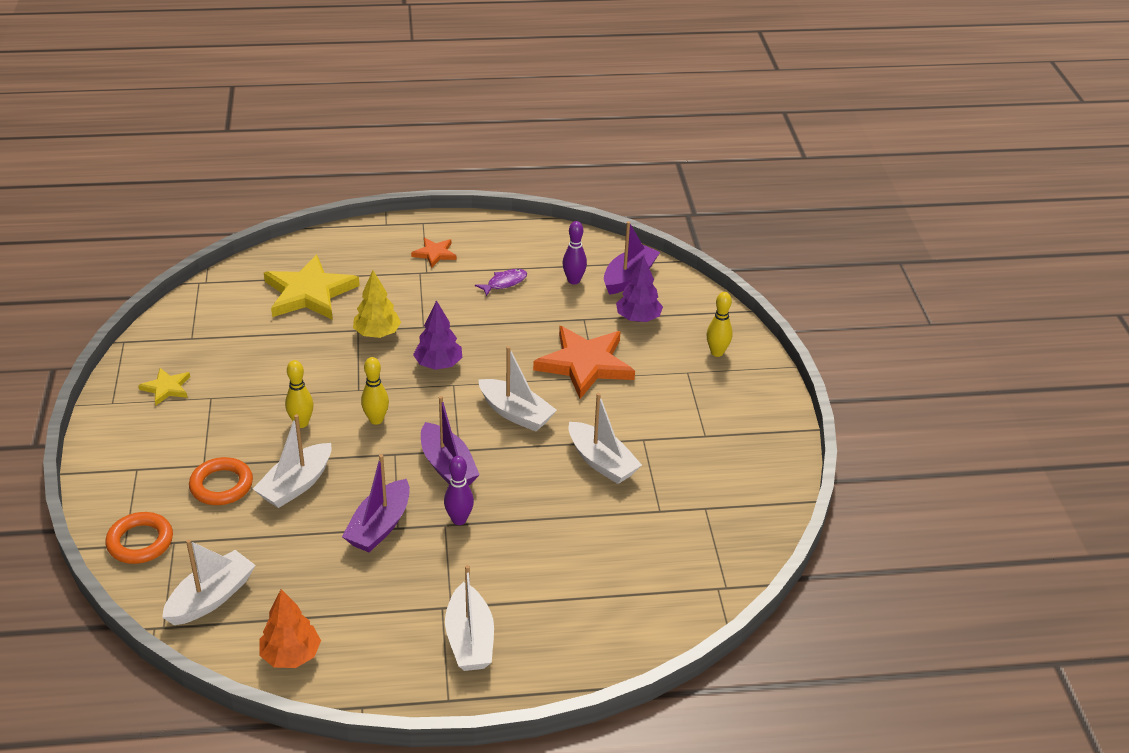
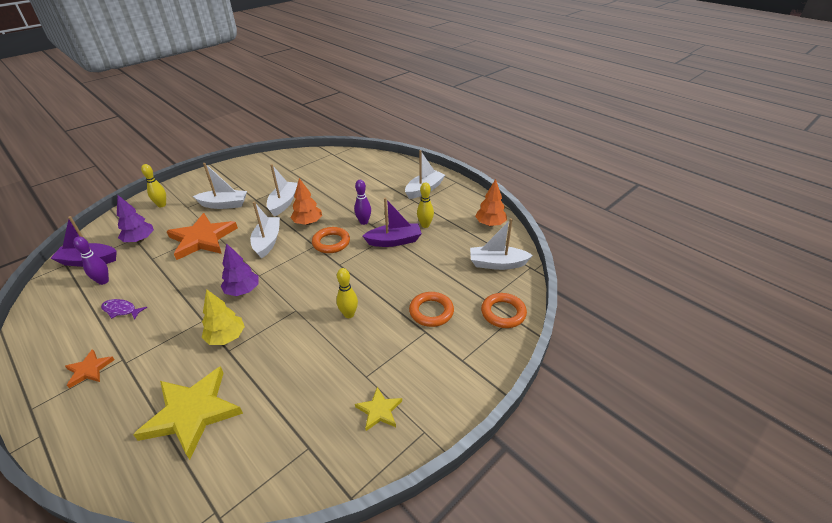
camera: 125 degrees left, 0 degrees up
white boat [253,414,332,508] -> white boat moved to [193,163,247,209]
yellow bowling pin [361,357,389,425] -> yellow bowling pin moved to [417,182,434,228]
purple boat [421,396,480,485] -> orange ring [312,227,350,253]
none -> orange tree [290,178,322,225]

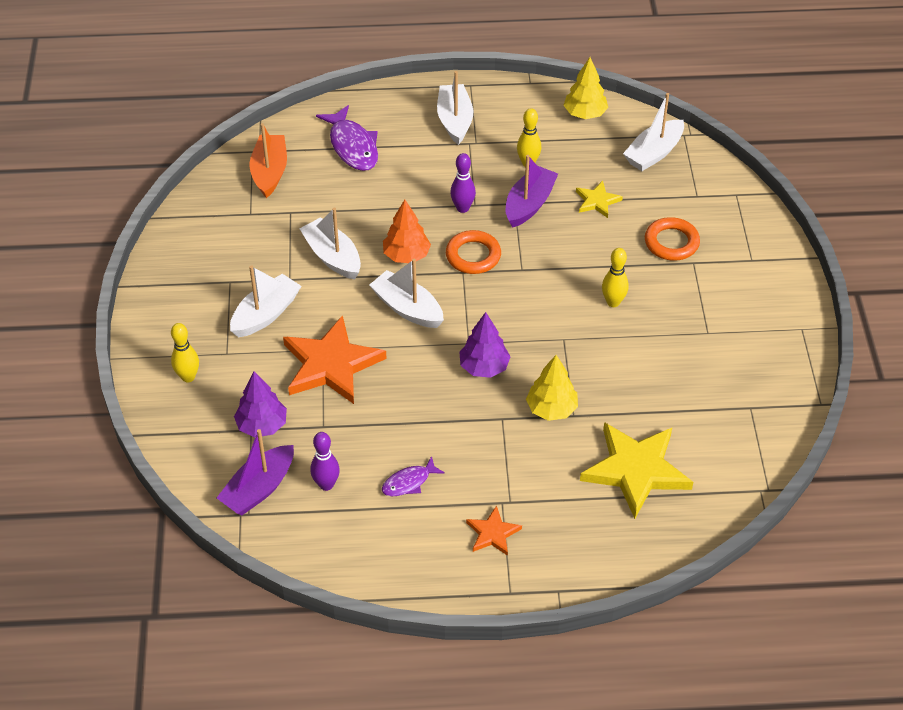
camera: 50 degrees left, 10 degrees up
yellow star [355,387,402,431] -> yellow star moved to [576,181,623,218]
orange tree [475,179,507,226] -> yellow tree [563,57,608,119]
orange ring [481,293,527,328] -> none
none -> orange boat [250,123,287,198]
none -> purple fish [316,105,378,171]

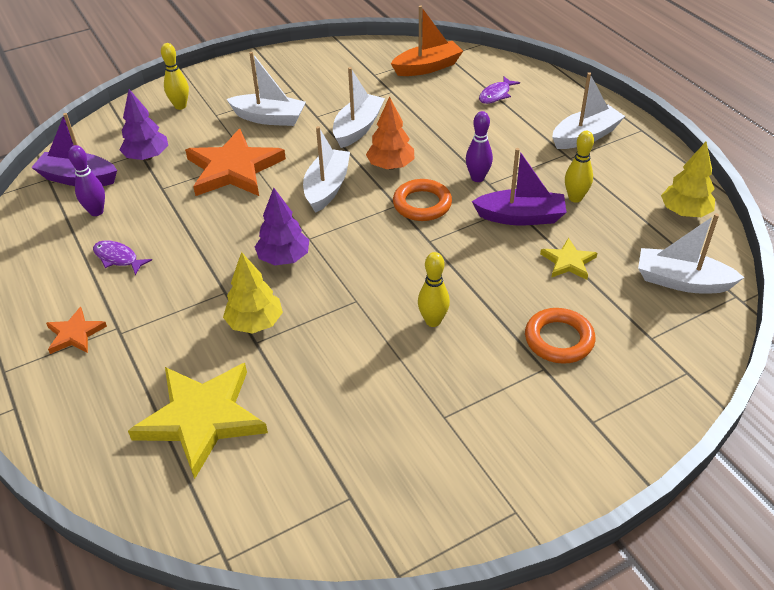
camera: 65 degrees right, 5 degrees down
purple fish [316,105,378,171] -> purple fish [479,76,520,104], size x0.57

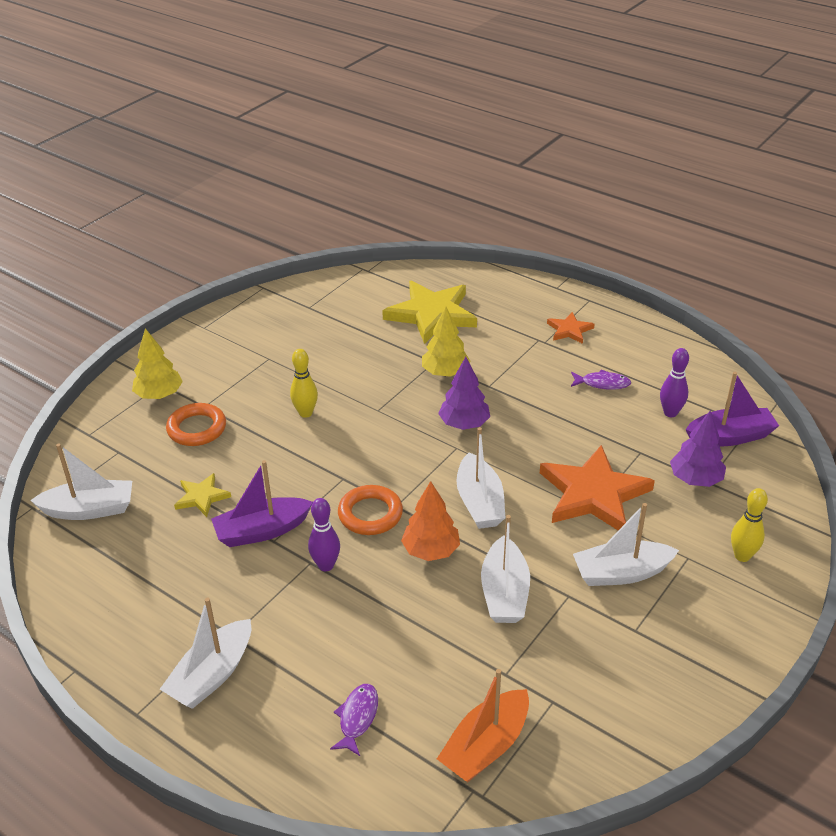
camera: 155 degrees right, 5 degrees down
yellow bowling pin [565,131,594,203] -> none
yellow tree [661,142,715,217] -> yellow tree moved to [132,328,183,399]

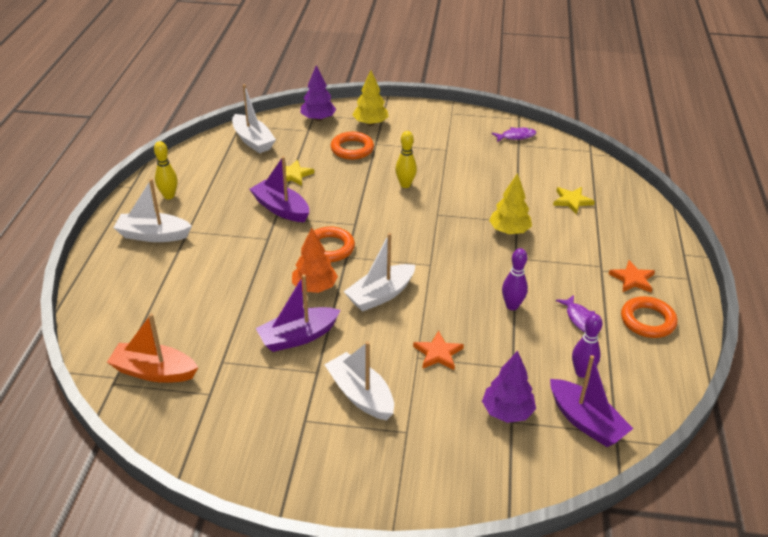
camera: 60 degrees right, 0 degrees up
purple bowling pin [308,498,340,571] -> purple bowling pin moved to [502,248,528,310]
purple fish [330,684,378,756] -> purple fish moved to [492,127,536,142]
yellow star [382,281,477,344] -> yellow star [553,187,595,214], size x0.49
purple tree [438,357,490,430] -> purple tree moved to [301,65,336,121]
white boat [481,515,530,623] -> purple boat [256,274,341,352]
orange star [540,445,655,530] -> orange star [413,331,464,370], size x0.49
yellow bowling pin [731,488,768,562] -> yellow bowling pin moved to [154,141,178,199]
none -> orange ring [621,296,677,338]

